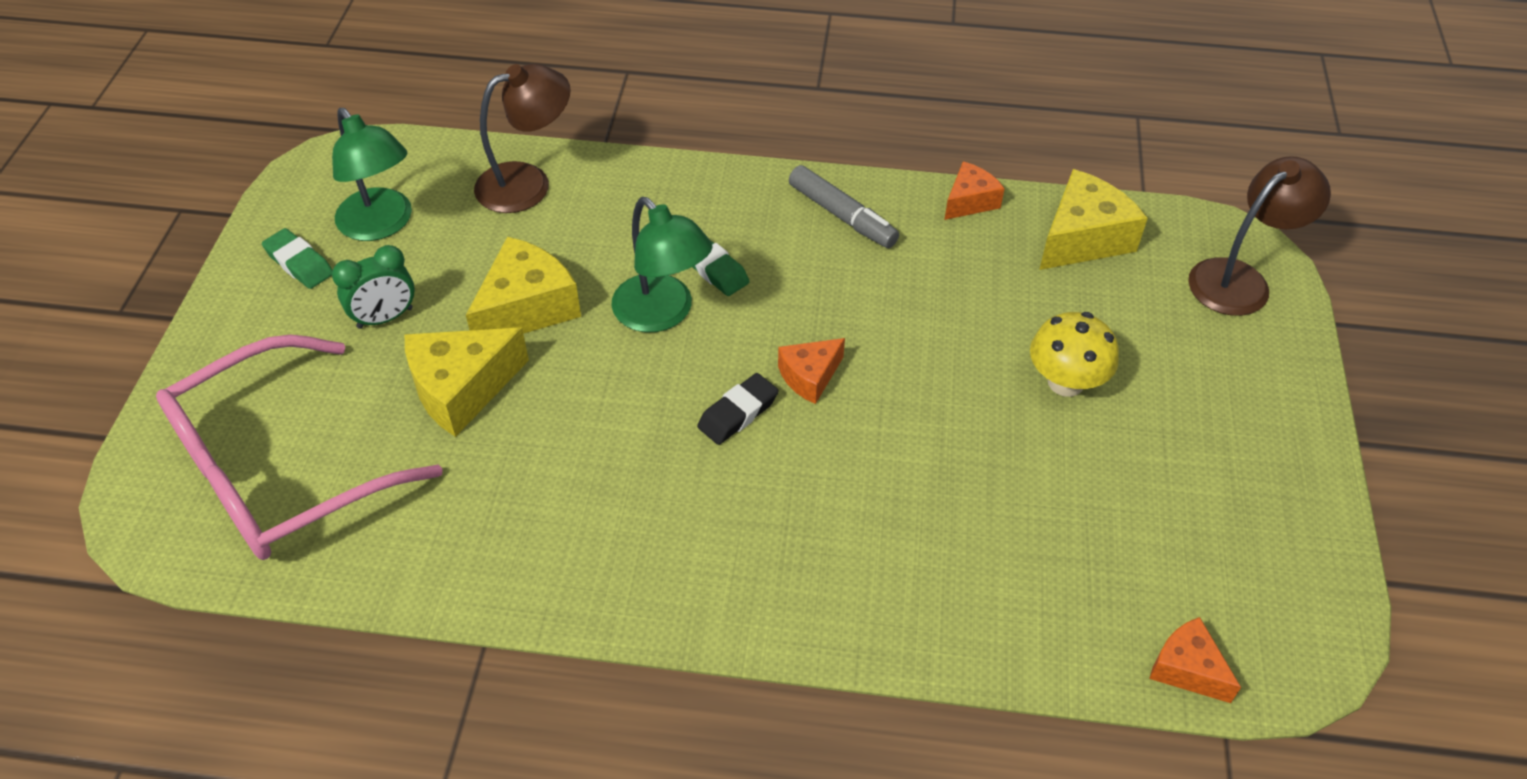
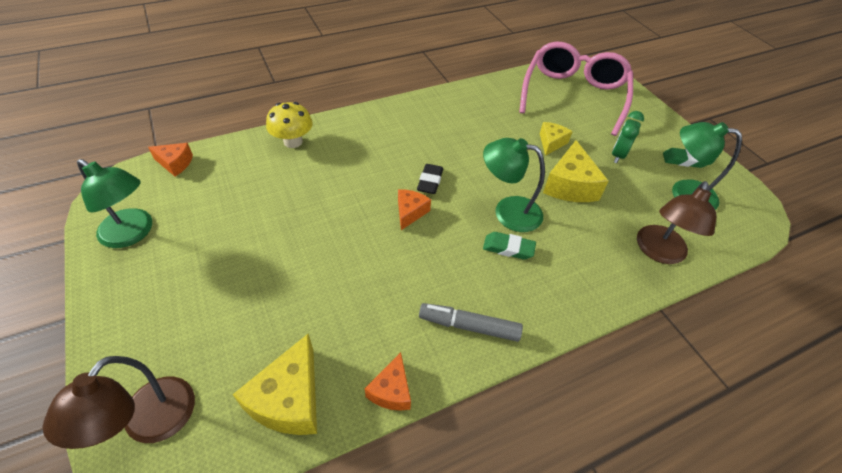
camera: 145 degrees right, 0 degrees up
yellow cheese [405,328,529,437] -> yellow cheese [540,122,573,156], size x0.59
yellow mushroom [1030,312,1119,397] -> yellow mushroom moved to [266,102,313,148]
none -> green lamp [77,159,152,248]

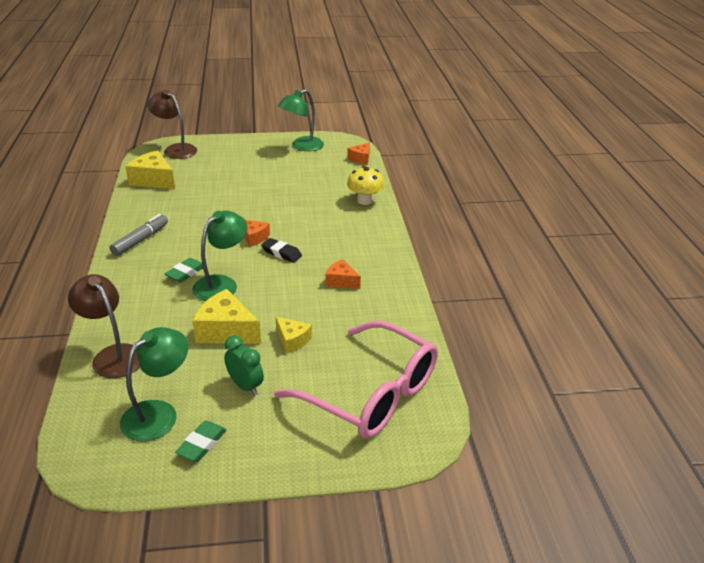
camera: 110 degrees right, 15 degrees down
orange cheese [365,352,411,411] -> orange cheese moved to [325,259,361,289]

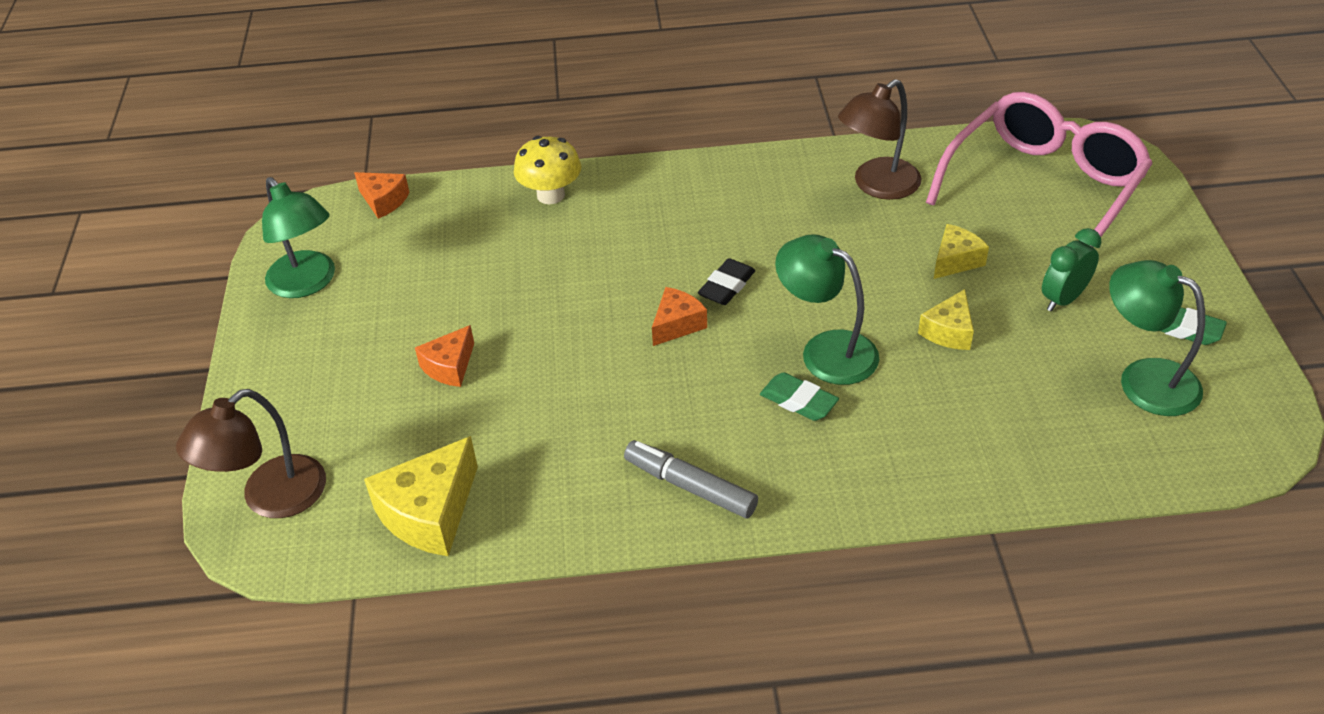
camera: 85 degrees left, 10 degrees up
brown lamp [68,274,140,378] -> brown lamp moved to [838,79,922,200]
yellow cheese [192,289,261,344] -> yellow cheese [918,289,974,350], size x0.59
orange cheese [325,259,361,289] -> orange cheese moved to [415,325,474,387]

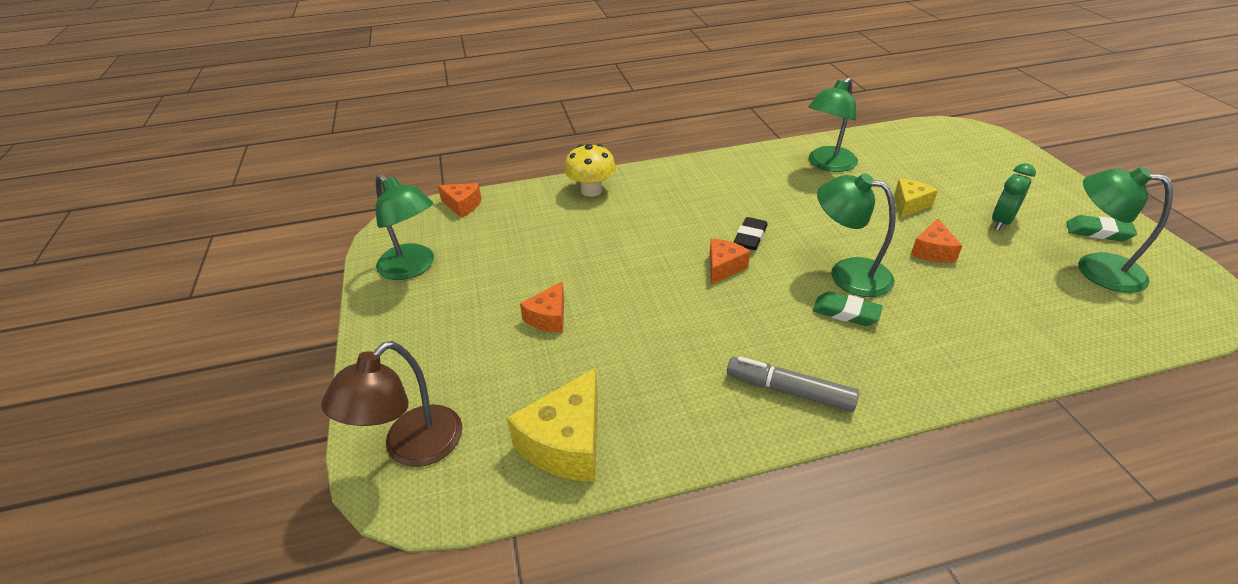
camera: 10 degrees left, 5 degrees down
brown lamp [838,79,922,200] -> green lamp [808,77,858,172]
yellow cheese [918,289,974,350] -> orange cheese [911,219,962,263]
pink glasses [926,92,1153,247] -> none

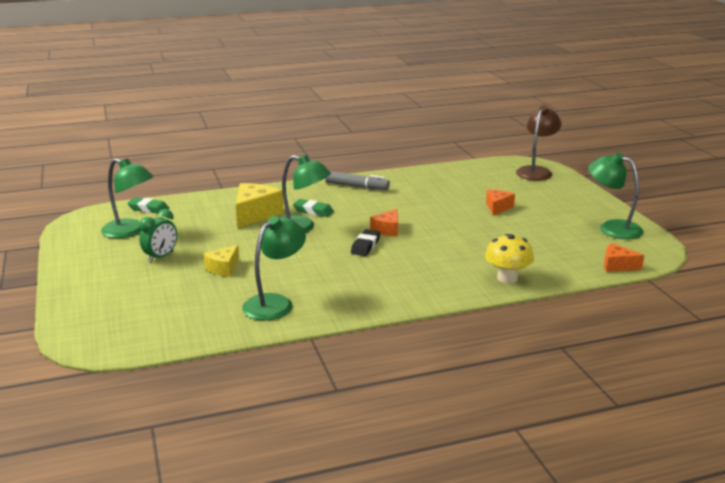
camera: 175 degrees right, 15 degrees down
yellow cheese [507,368,598,482] -> yellow cheese moved to [236,183,284,228]
orange cheese [911,219,962,263] -> none
green eraser [1066,215,1137,241] -> green eraser moved to [127,198,169,213]

